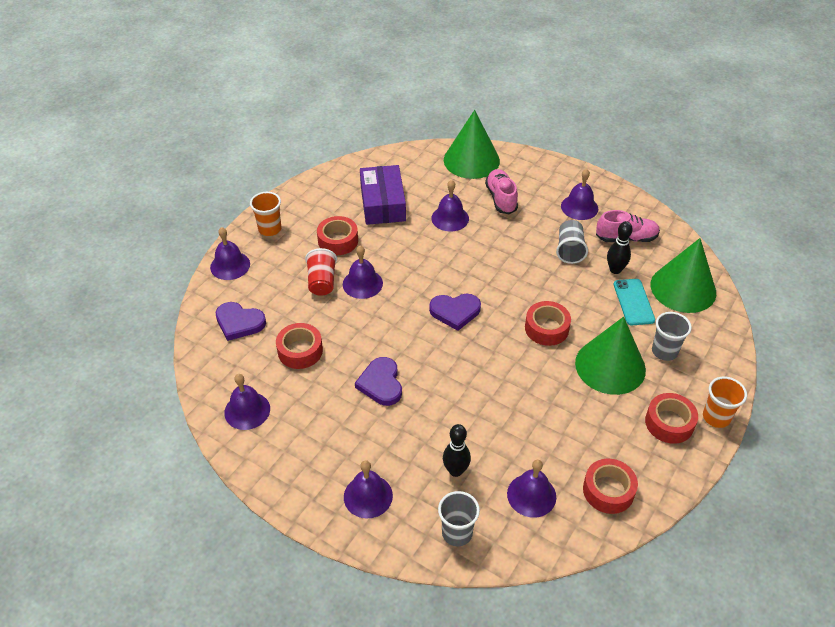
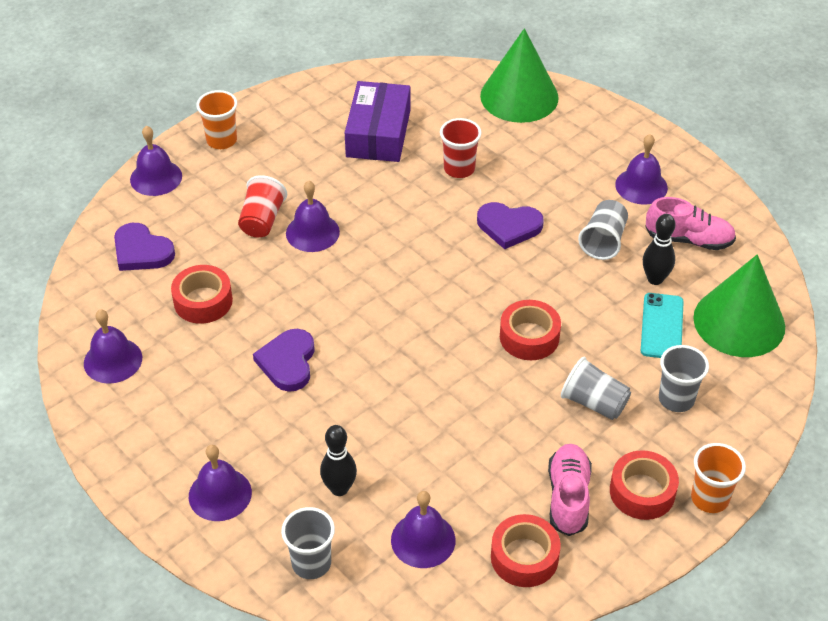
camera: 15 degrees right, 0 degrees up
red tape [317,216,358,255] -> none
purple heart [429,294,481,331] -> purple heart moved to [477,202,544,249]
purple bell [431,180,469,231] -> red cup [440,118,481,178]
pink shoe [485,169,518,214] -> pink shoe moved to [548,444,592,536]
green cone [575,317,646,395] -> grey cup [561,357,631,420]

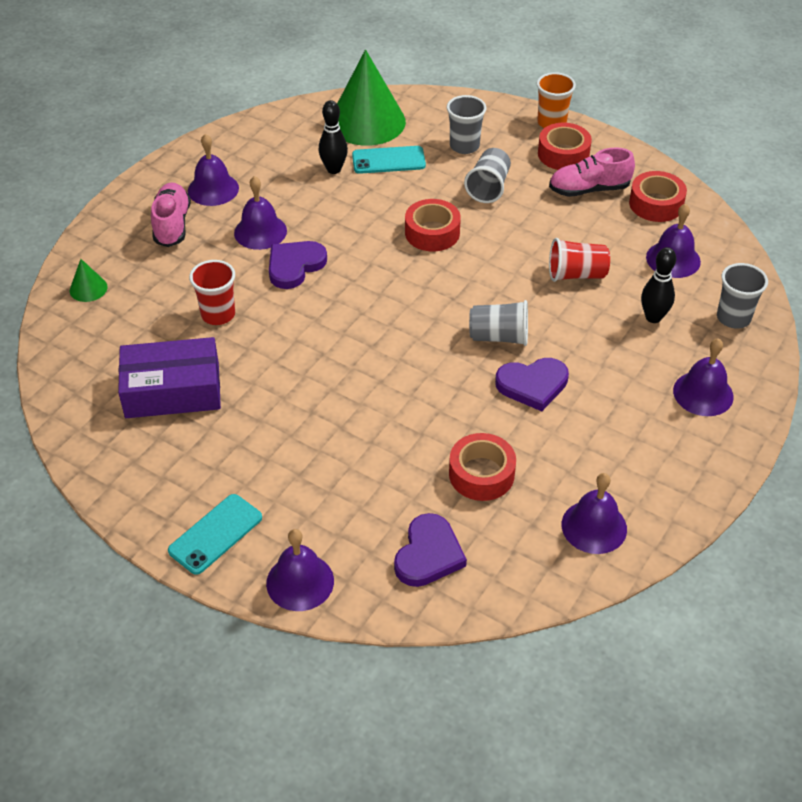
camera: 105 degrees left, 0 degrees up
orange cup [196,90,237,149] -> turquoise phone [168,494,262,575]
red cup [238,175,287,237] -> red cup moved to [549,238,610,282]
purple bell [286,181,340,252] -> purple bell moved to [234,176,287,250]
purple heart [477,202,544,249] -> purple heart turned 135 degrees counterclockwise [269,241,327,289]
green cone [480,28,559,123] -> green cone [70,259,108,302], size x0.43
grey cup [578,200,628,260] -> grey cup moved to [469,300,528,346]
pink shoe [645,197,736,250] -> pink shoe moved to [151,182,191,247]

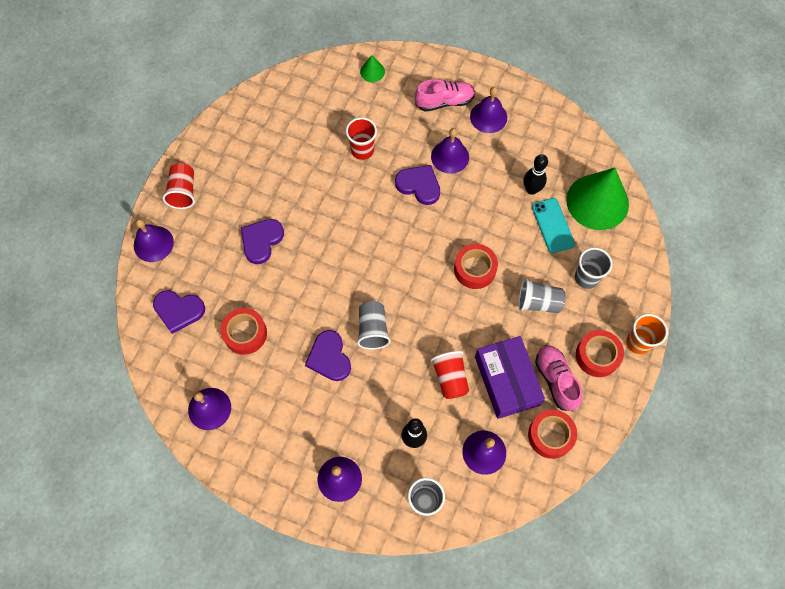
camera: 80 degrees right, 20 degrees up
purple box [118,337,221,418] -> purple box moved to [475,336,545,419]
turquoise phone [168,494,262,575] -> red cup [162,163,195,209]
none -> purple heart [241,219,284,264]

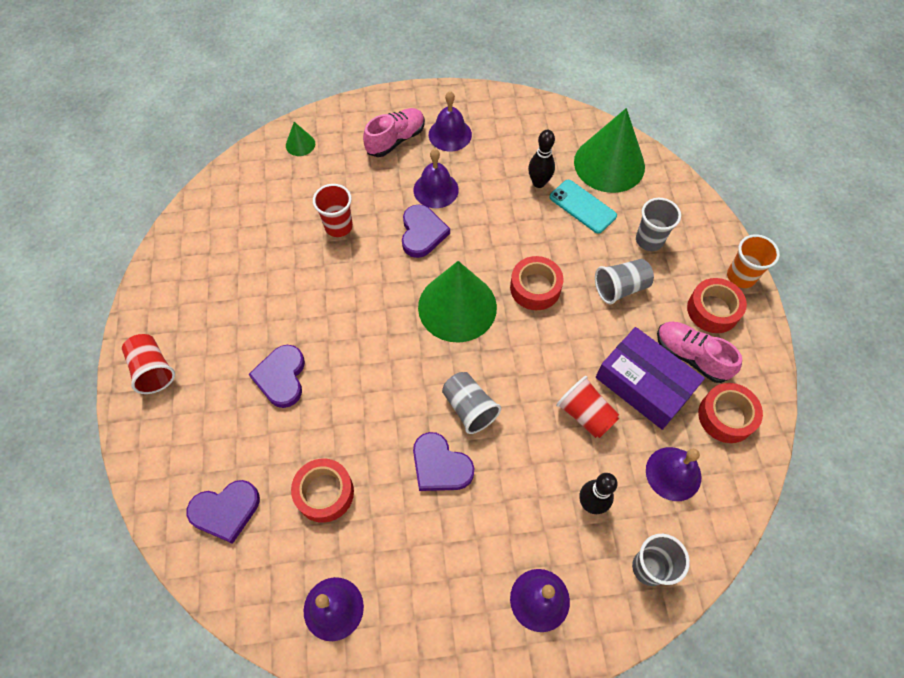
camera: 30 degrees left, 5 degrees down
purple bell [134,219,174,262] -> none
purple heart [395,165,440,205] -> purple heart turned 90 degrees clockwise [402,204,450,258]
none -> green cone [418,261,497,343]

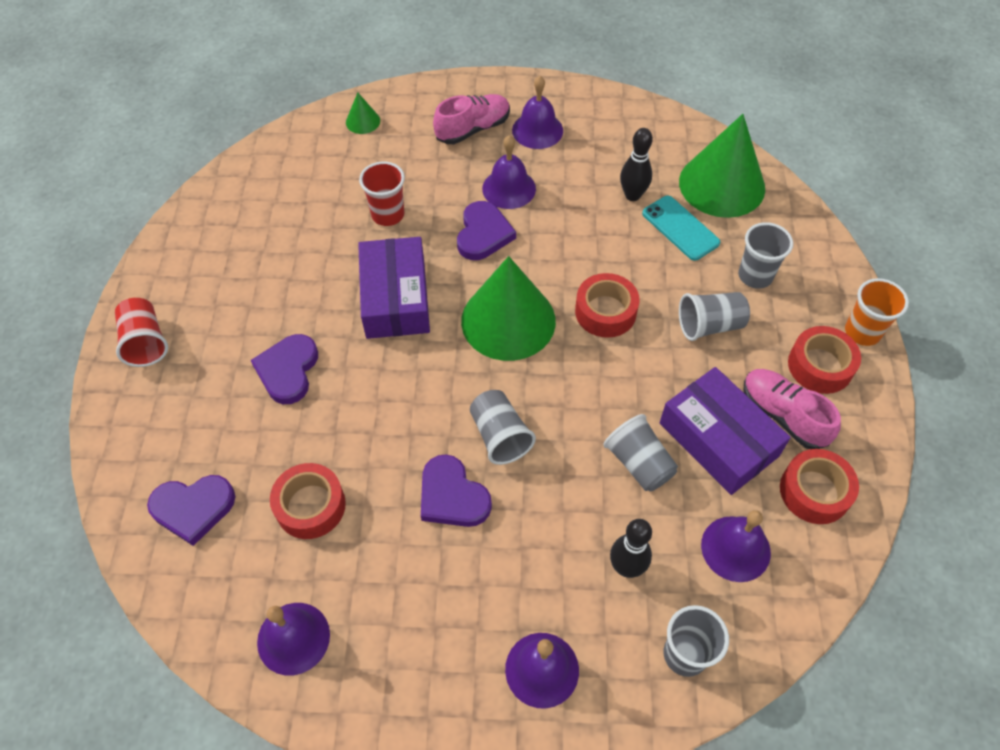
camera: 10 degrees right, 5 degrees down
red cup [556,376,619,438] -> grey cup [603,414,678,492]
none -> purple box [358,237,430,339]

